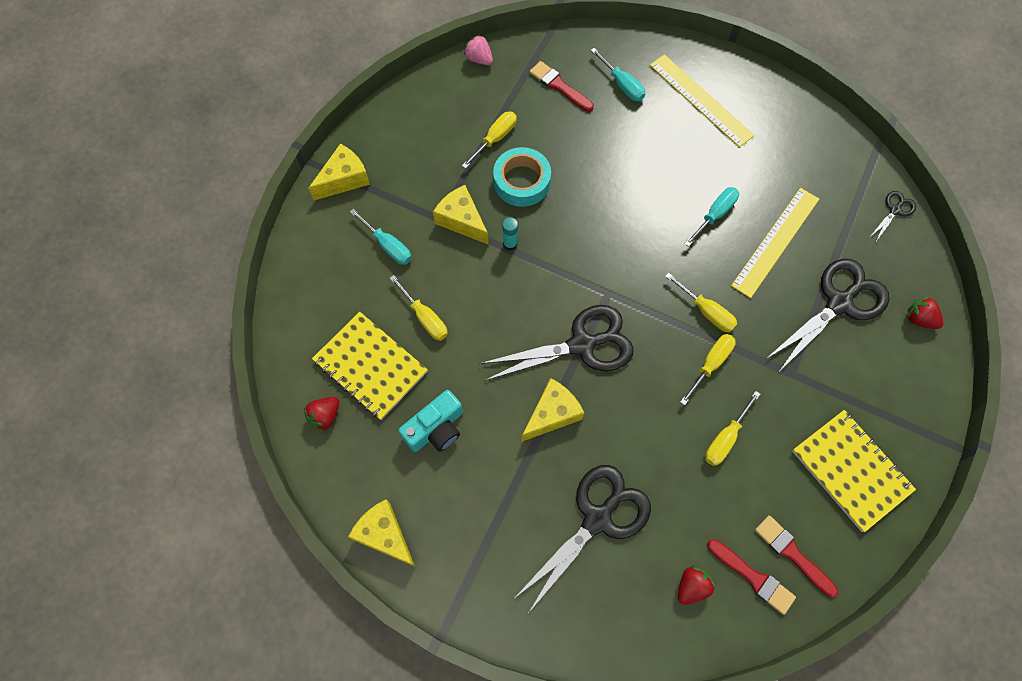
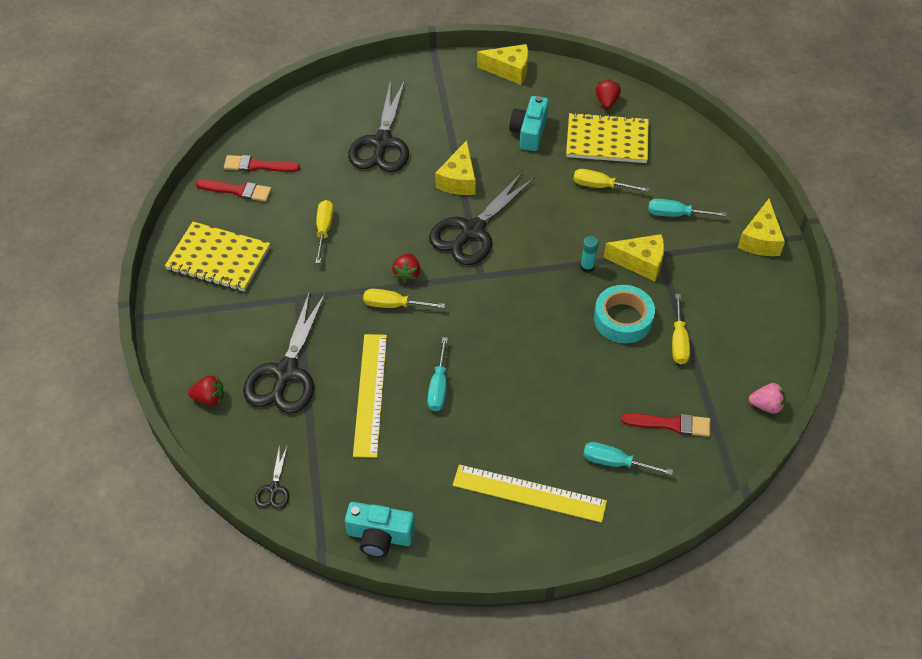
camera: 145 degrees right, 15 degrees down
red strawberry [678,565,715,605] -> red strawberry moved to [392,253,420,283]
yellow screwdriver [680,334,736,405] -> none
none -> turquoise camera [345,502,415,557]

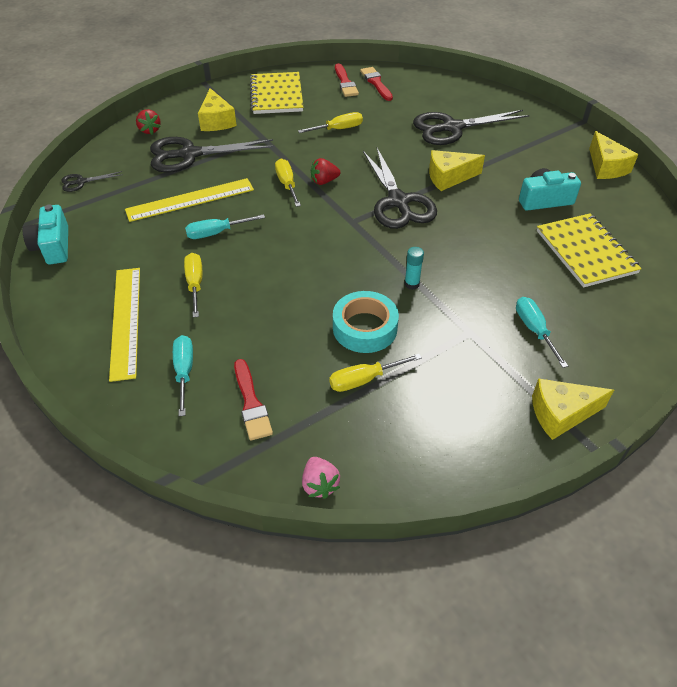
camera: 65 degrees right, 5 degrees down
black scissors [429,171,535,265] -> black scissors turned 120 degrees counterclockwise [363,148,437,229]
yellow screwdriver [573,169,650,192] -> yellow screwdriver moved to [184,253,202,318]
red strawberry [596,79,621,109] -> none
yellow cheese [603,234,664,281] -> yellow cheese moved to [198,88,237,131]

